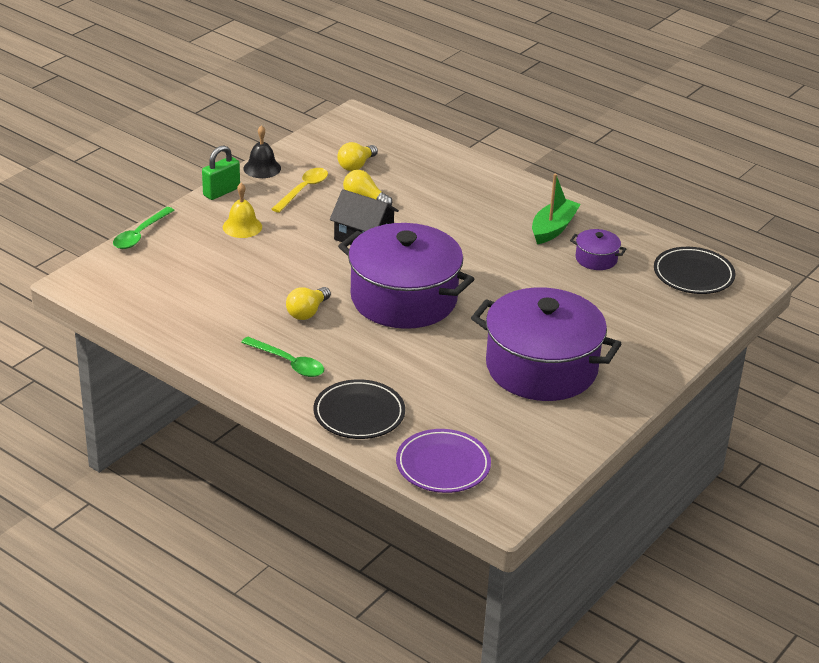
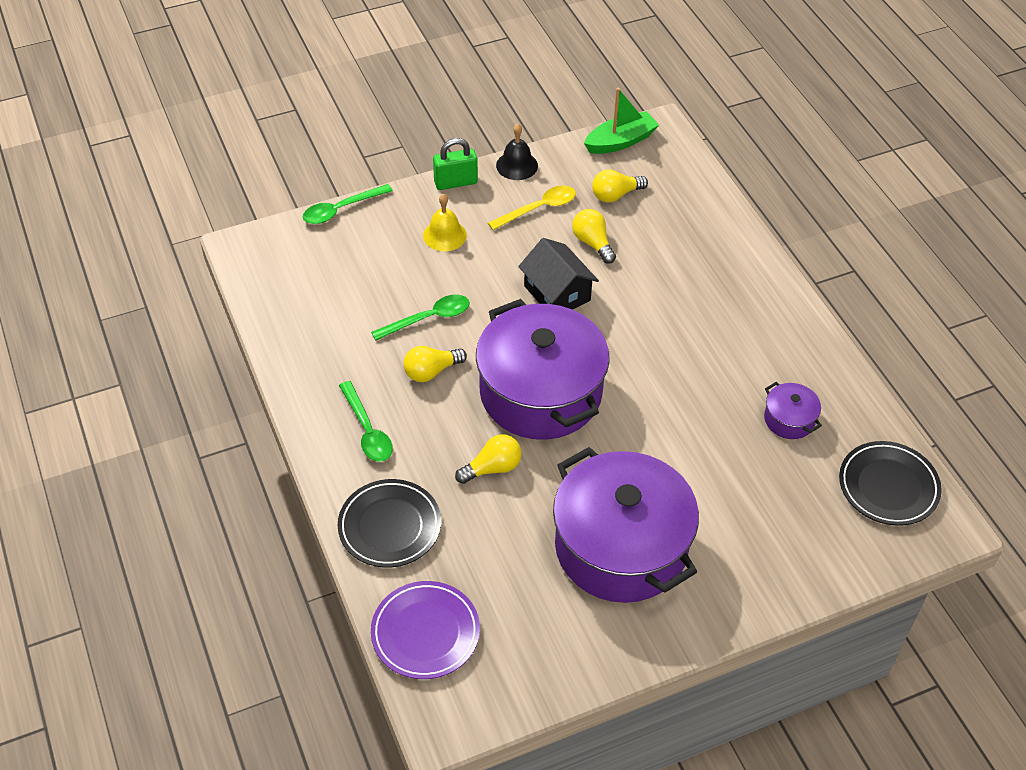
camera: 30 degrees right, 15 degrees up
green boat [532,174,581,244] -> green boat moved to [584,88,659,154]
none -> green spoon [371,294,470,341]
none -> yellow light bulb [455,434,522,484]

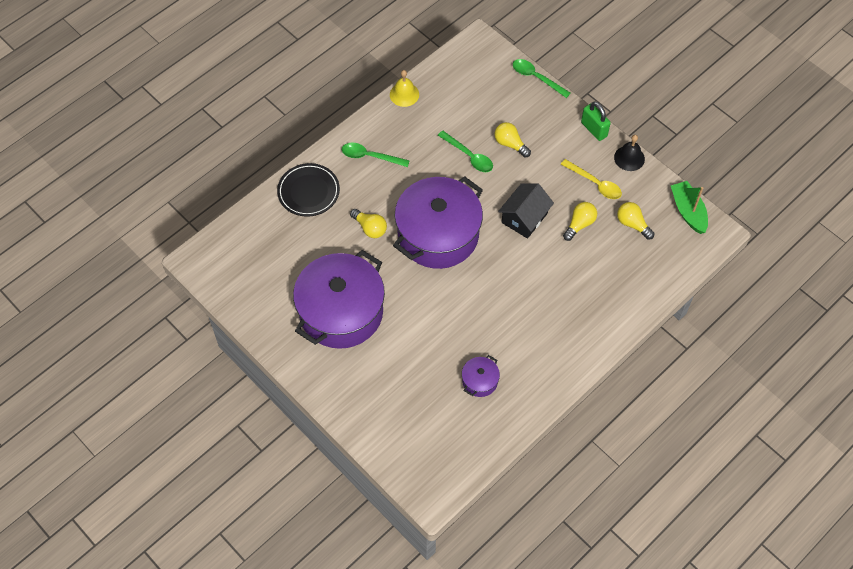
camera: 70 degrees right, 10 degrees up
green spoon [339,381,393,462] -> green spoon turned 60 degrees clockwise [342,143,410,167]
purple plate [371,581,480,679] -> none
yellow light bulb [403,346,467,382] -> yellow light bulb moved to [494,122,531,157]
yellow bell [423,194,467,251] -> yellow bell moved to [390,70,419,107]
green boat [584,88,659,154] -> green boat turned 150 degrees counterclockwise [671,181,708,234]
black plate [839,441,942,526] -> none

